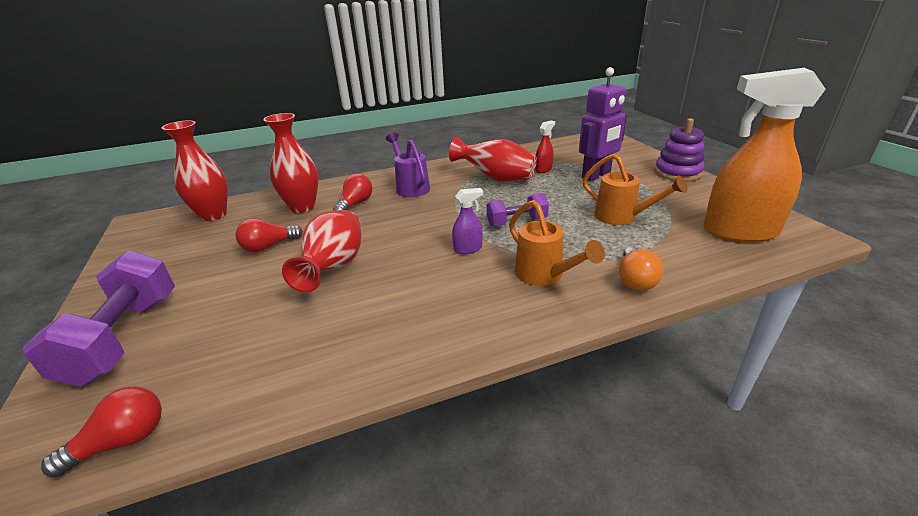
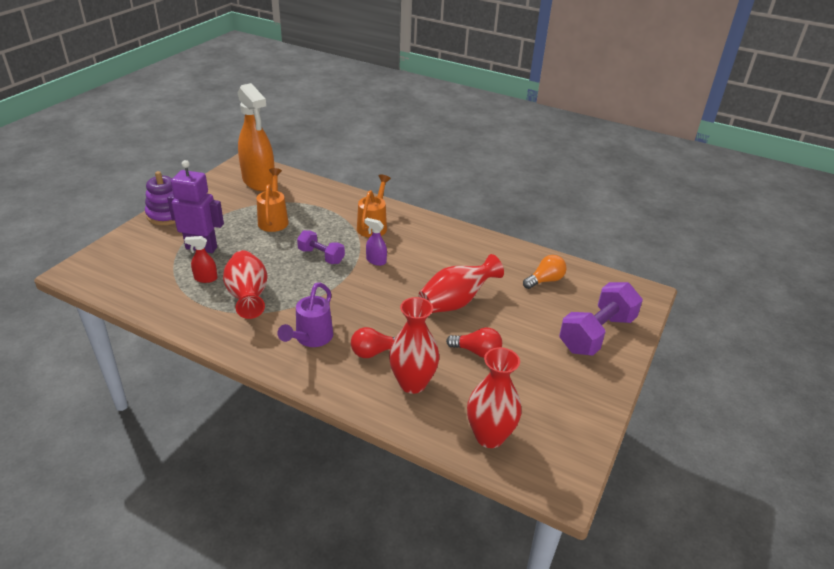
camera: 135 degrees left, 5 degrees up
red light bulb [41,386,162,477] -> none
orange light bulb [619,246,664,291] -> orange light bulb moved to [523,255,566,289]

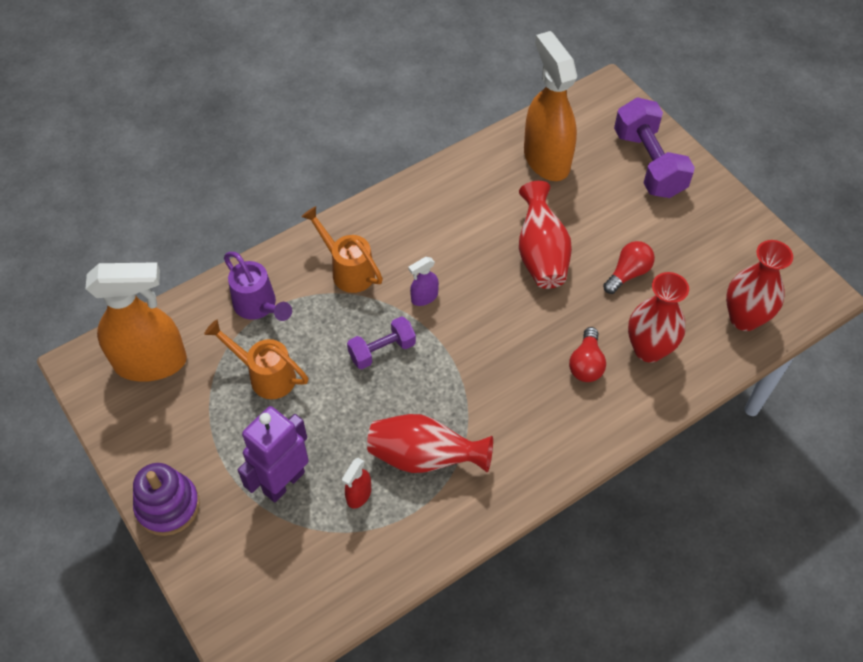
camera: 60 degrees left, 20 degrees up
purple watering can [277,282,333,347] -> purple watering can moved to [224,252,292,321]
orange light bulb [523,255,566,289] -> orange spray bottle [524,31,577,181]

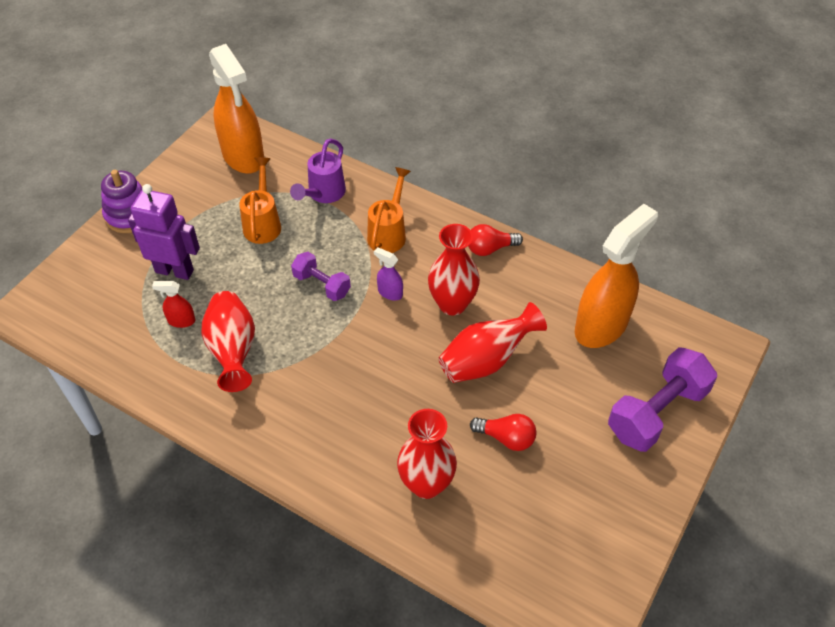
camera: 65 degrees right, 5 degrees down
red light bulb [569,327,606,382] -> red light bulb moved to [468,224,523,256]
red vase [726,240,793,331] -> red vase moved to [428,224,480,316]

